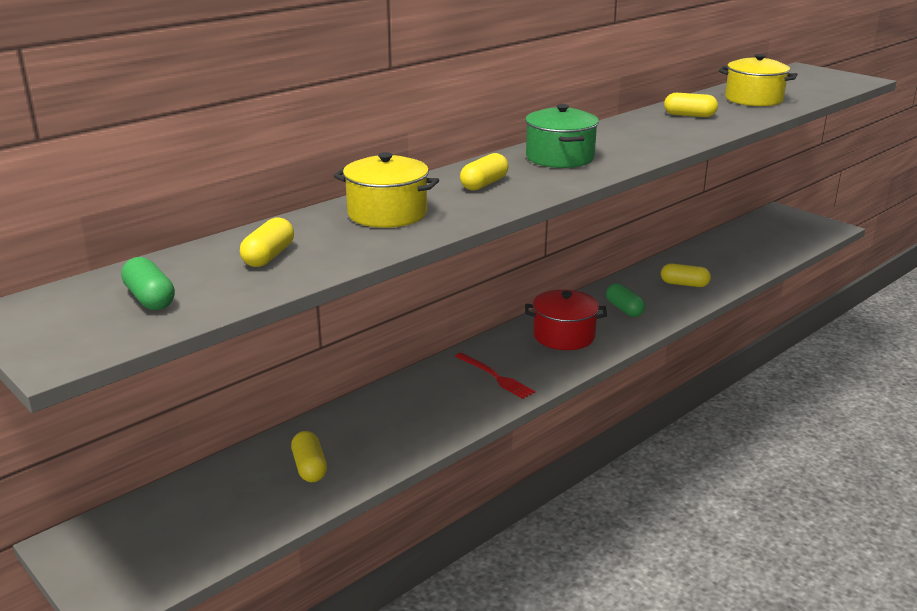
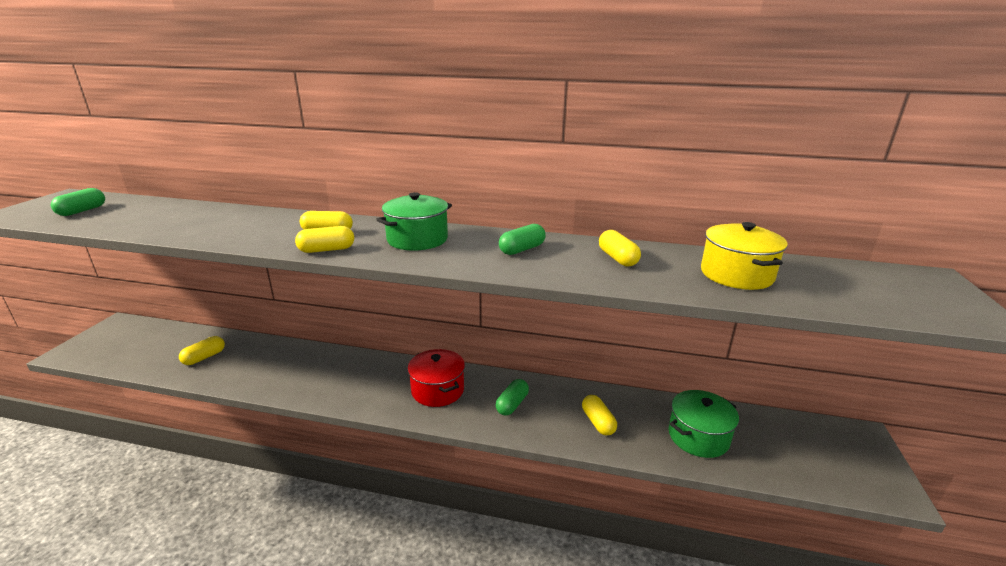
camera: 55 degrees right, 0 degrees up
yellow capsule [240,217,294,267] -> yellow capsule moved to [295,226,354,253]
yellow pot [334,152,439,228] -> none
red fork [455,353,535,399] -> none
none -> green capsule [499,224,546,255]
none -> green pot [669,390,739,458]

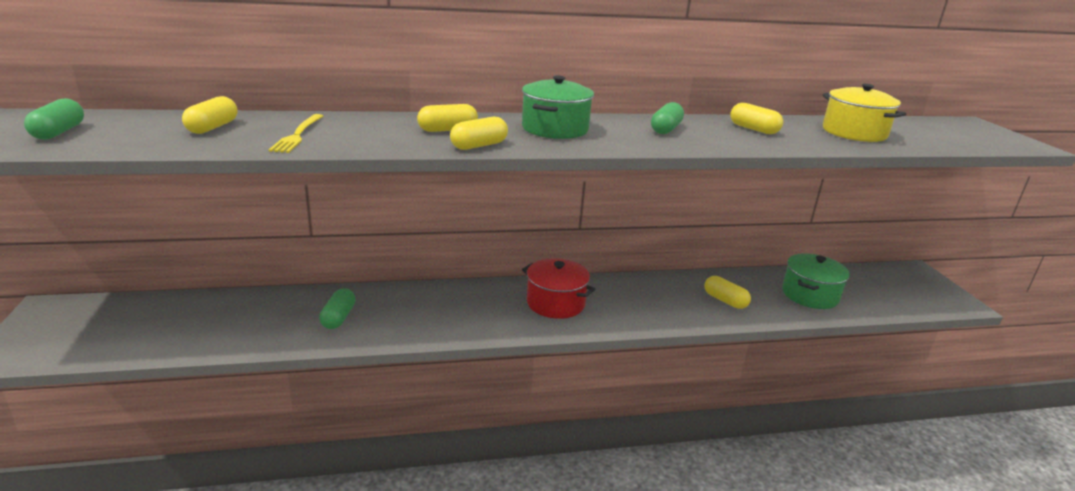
camera: 25 degrees left, 0 degrees up
yellow capsule [179,336,225,365] -> yellow capsule moved to [182,96,238,134]
green capsule [496,379,529,416] -> green capsule moved to [319,288,356,329]
none -> yellow fork [269,114,323,153]

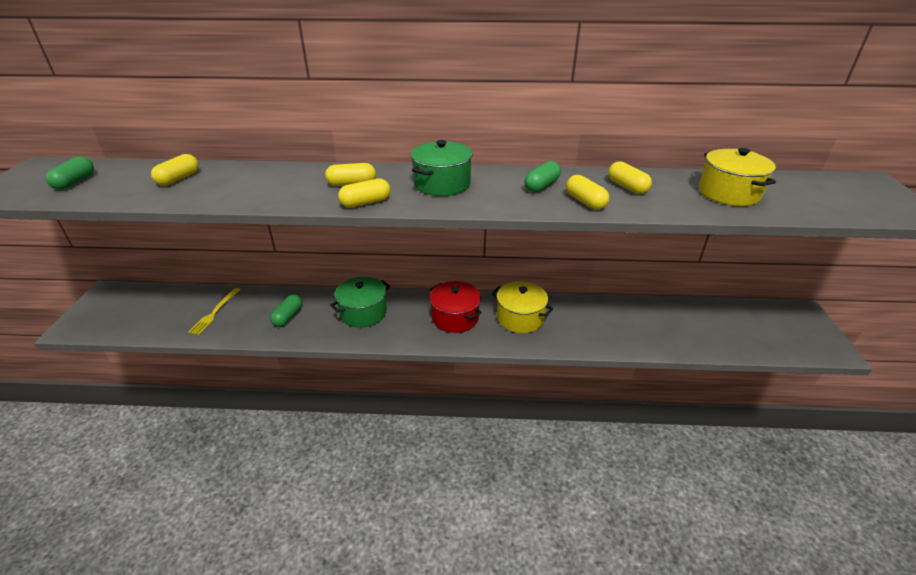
camera: 15 degrees right, 10 degrees up
yellow fork [269,114,323,153] -> yellow fork moved to [188,288,241,335]
yellow capsule [704,276,751,309] -> yellow capsule moved to [566,175,609,210]
green pot [782,253,850,309] -> green pot moved to [330,277,390,328]
none -> yellow pot [492,281,553,333]

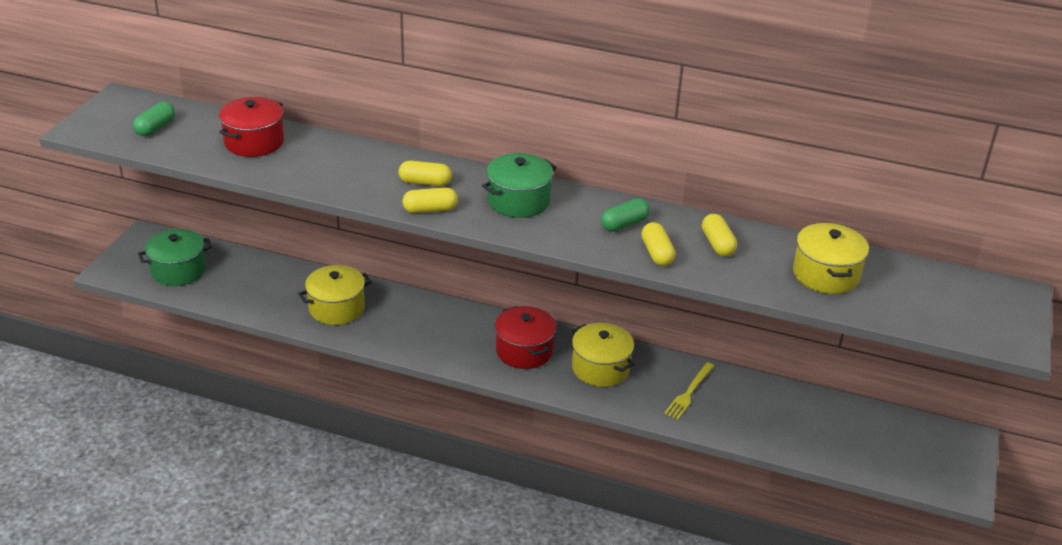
camera: 15 degrees right, 0 degrees up
yellow capsule [151,154,199,186] -> red pot [219,97,284,157]
yellow fork [188,288,241,335] -> yellow fork moved to [664,362,714,420]
green capsule [270,294,302,327] -> yellow pot [298,265,372,325]
green pot [330,277,390,328] -> green pot moved to [138,229,212,286]

